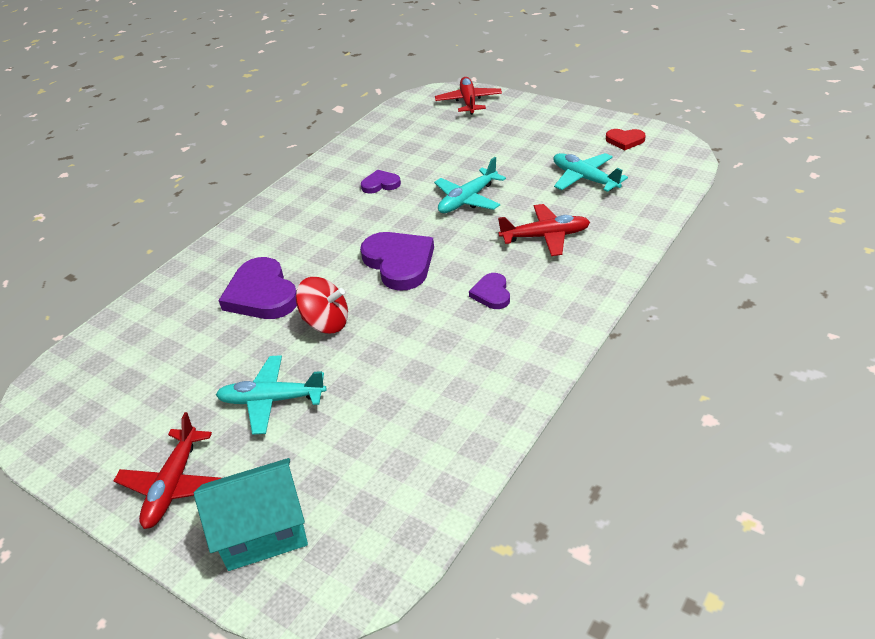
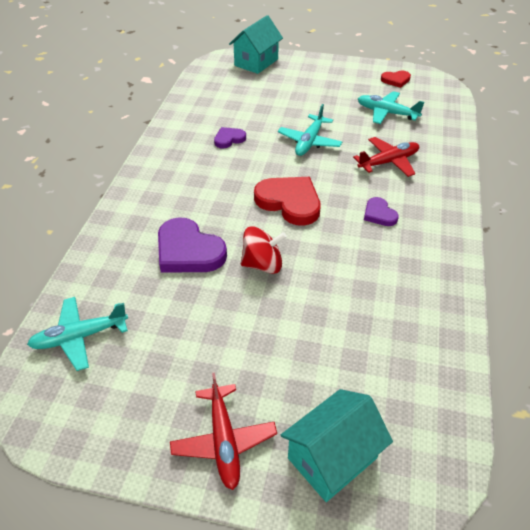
camera: 25 degrees left, 5 degrees up
turquoise plane [216,355,327,435] -> turquoise plane moved to [27,297,128,371]
purple heart [360,232,434,291] -> red heart [254,177,321,226]
red plane [435,77,502,115] -> turquoise house [229,15,283,74]

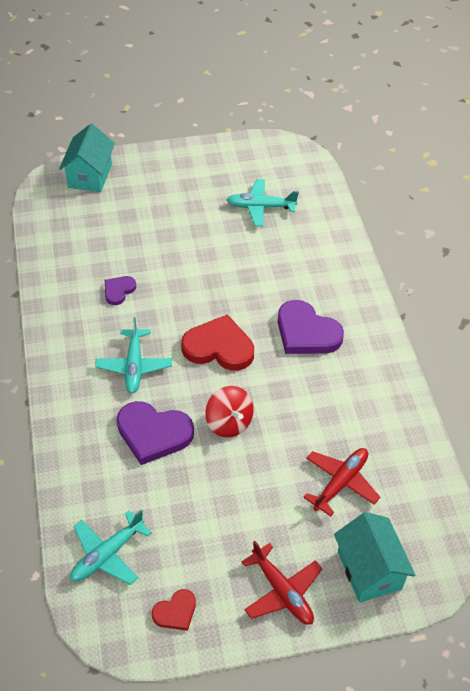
camera: 25 degrees left, 5 degrees up
red spinning top [241,226,287,274] -> red spinning top turned 90 degrees clockwise [205,386,254,438]
turquoise plane [278,104,342,156] -> turquoise plane moved to [95,317,172,393]
turquoise house [281,389,393,502] -> turquoise house turned 45 degrees counterclockwise [334,512,415,603]
red plane [353,137,419,177] -> red plane moved to [303,448,380,517]
purple heart [364,197,399,226] -> purple heart [278,300,344,354], size x1.89
red heart [381,70,411,88] -> red heart moved to [152,589,196,631]

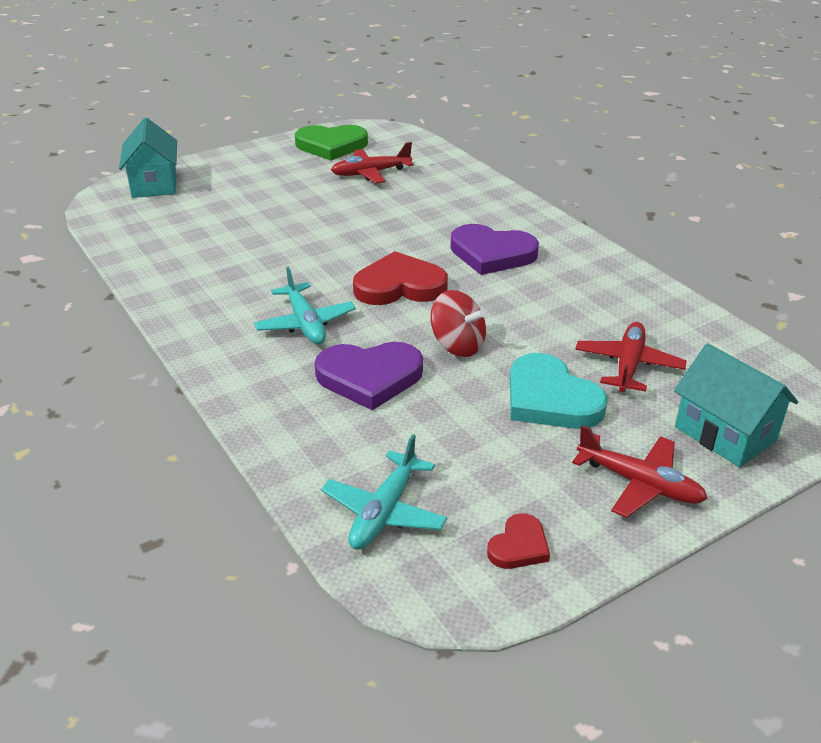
camera: 20 degrees left, 15 degrees down
purple heart [105,276,136,305] -> none
turquoise plane [227,179,299,226] -> red plane [331,142,414,184]
none -> green heart [295,125,368,161]
none -> turquoise heart [510,353,608,429]

